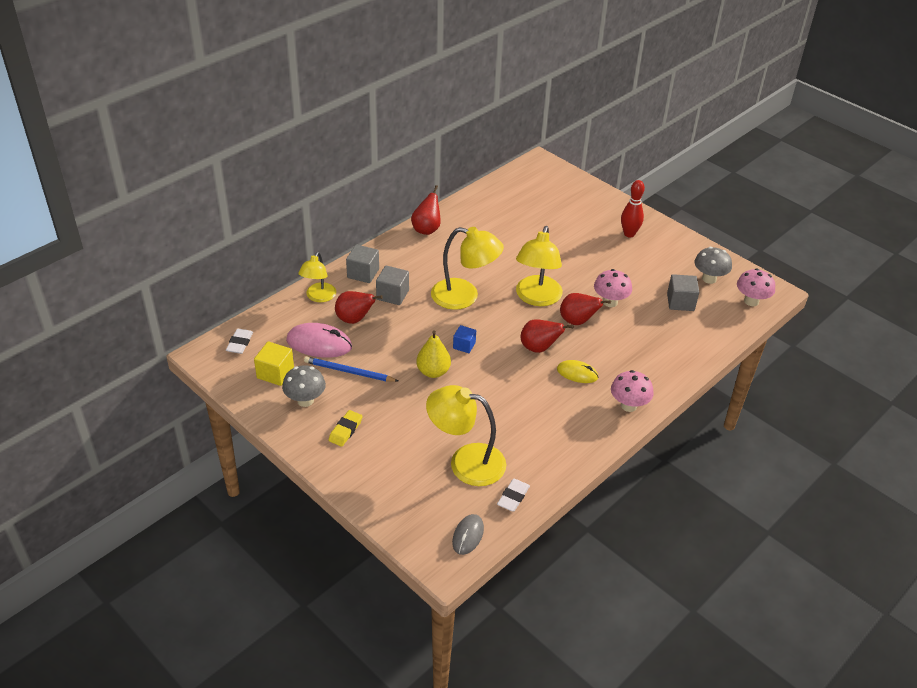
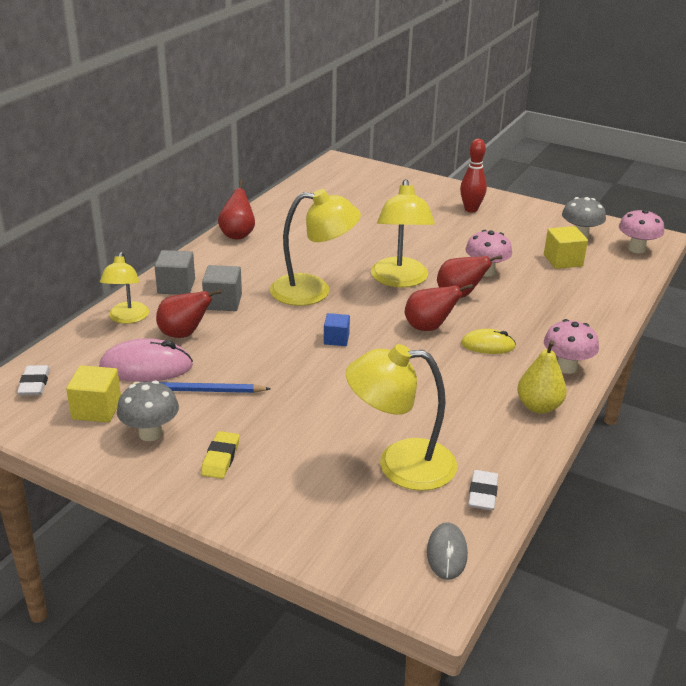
camera: 15 degrees left, 10 degrees down
yellow pear [416,330,451,378] -> yellow pear moved to [517,340,567,414]
grey cube [667,274,699,311] -> yellow cube [544,226,588,269]

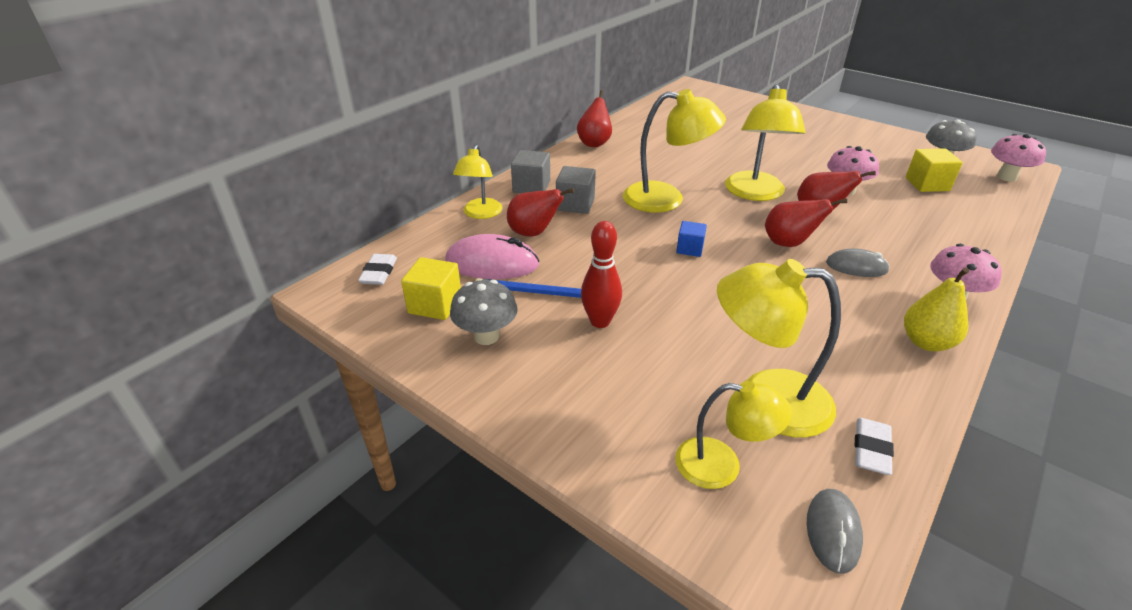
camera: 10 degrees right, 5 degrees up
yellow eraser [201,431,240,479] -> none
red bowling pin [460,139,487,212] -> red bowling pin moved to [581,221,622,328]
yellow mouse [461,329,516,354] -> grey mouse [826,249,890,277]
none -> yellow lamp [675,381,792,489]

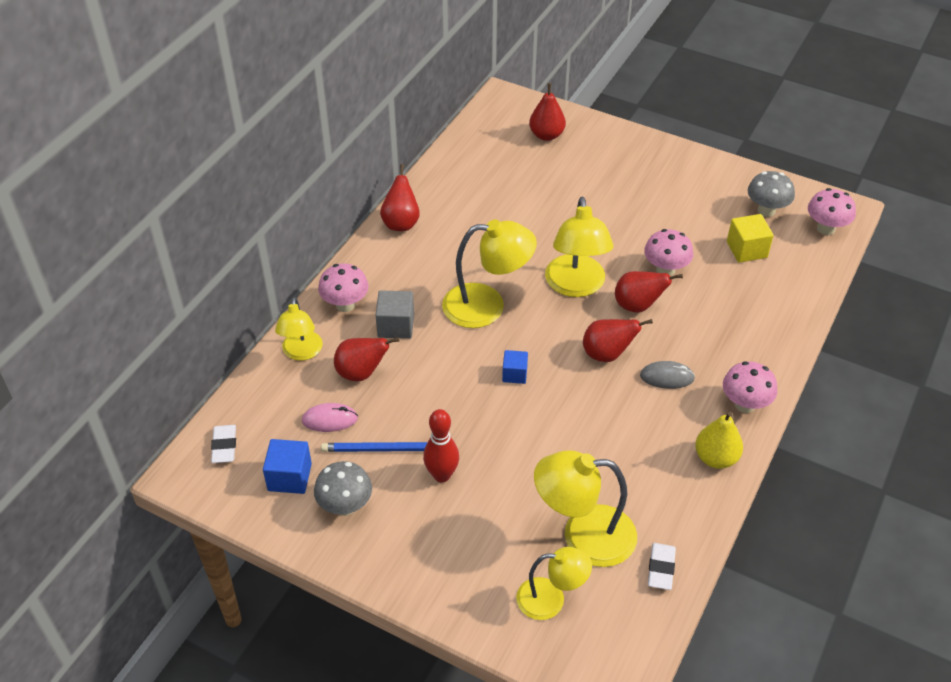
camera: 10 degrees left, 10 degrees up
yellow cube [401,257,461,320] -> blue cube [263,439,312,494]
pink mouse [445,234,539,279] -> pink mouse [302,403,358,432], size x0.62
grey cube [511,150,550,193] -> pink mushroom [318,263,369,312]
grey mouse [807,489,863,574] -> none
none -> red pear [529,83,566,141]

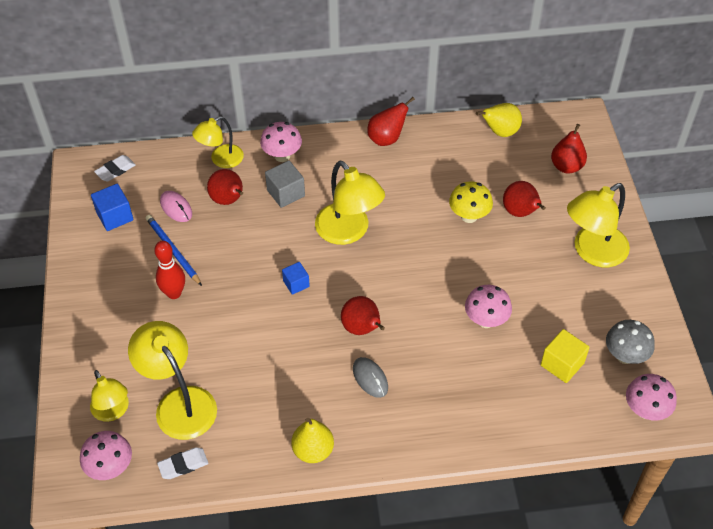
camera: 55 degrees right, 5 degrees up
grey mushroom [314,461,372,516] -> none
yellow lamp [545,197,613,297] -> yellow lamp moved to [567,183,630,267]
red pear [615,271,683,312] -> red pear moved to [503,181,546,217]
pink mushroom [723,361,777,413] -> pink mushroom moved to [80,431,132,480]
none -> yellow mushroom [449,181,493,223]
none -> yellow pear [476,103,522,137]

